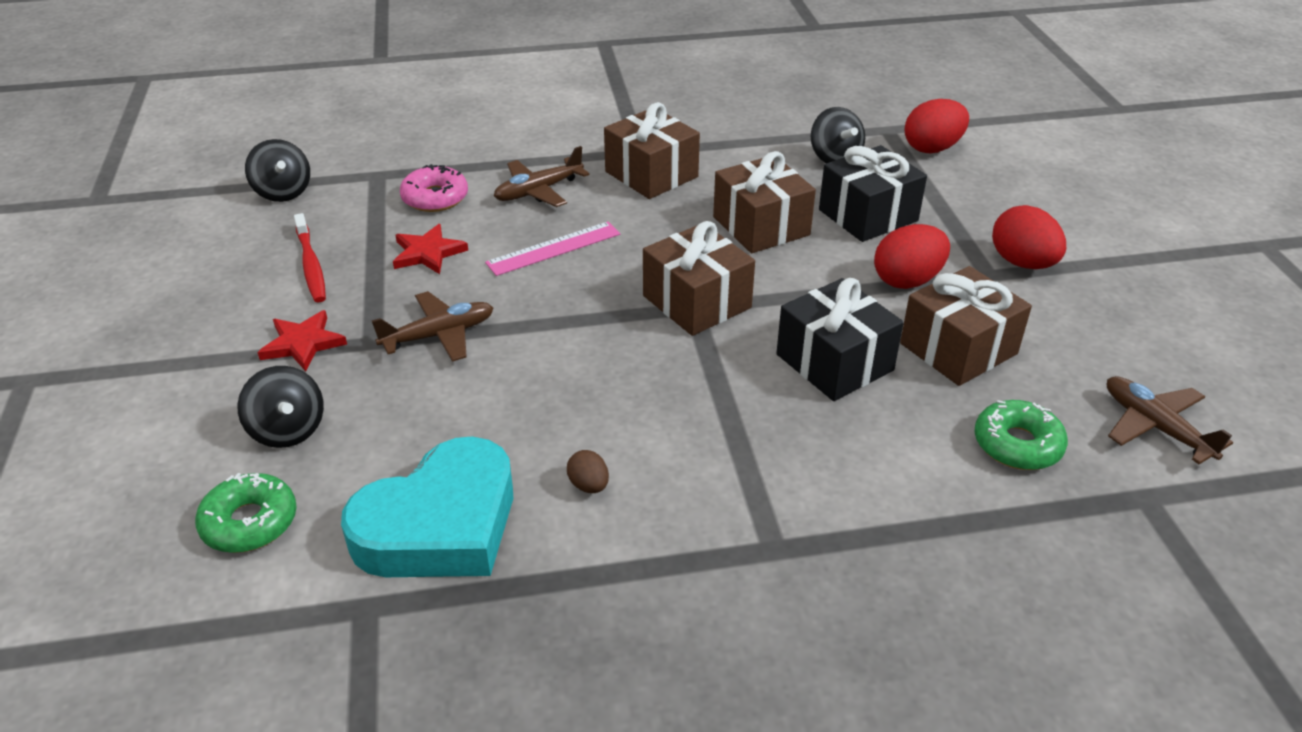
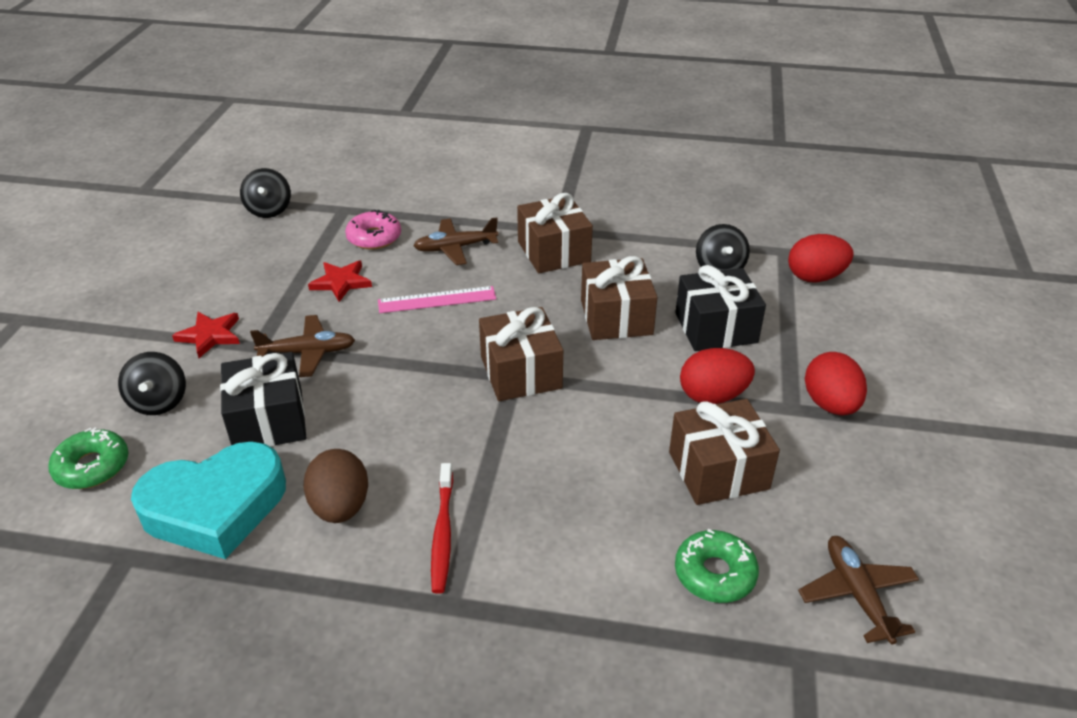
camera: 20 degrees right, 0 degrees up
red toothbrush [294,213,326,303] -> red toothbrush moved to [431,463,453,594]
brown egg [567,450,609,493] -> brown egg [304,449,368,523], size x1.94
black gift [776,278,904,401] -> black gift moved to [220,352,306,447]

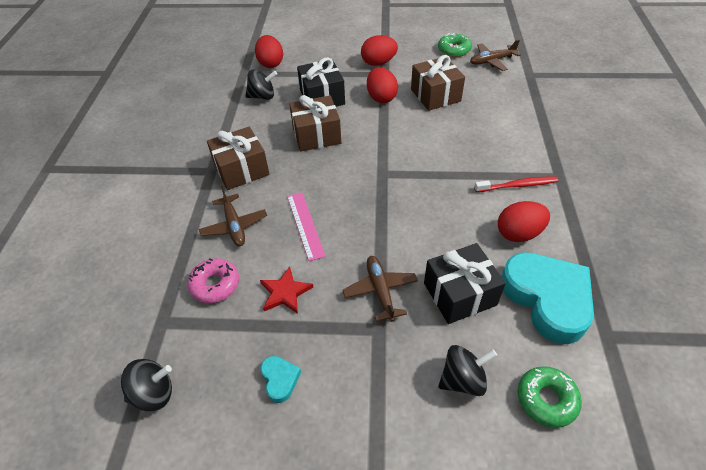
camera: 95 degrees left, 10 degrees up
red star [172,312,240,358] -> none
brown egg [304,449,368,523] -> red egg [498,201,550,242]
brown gift [479,307,563,401] -> none
green donut [675,529,759,603] -> green donut moved to [438,33,472,57]
none -> turquoise heart [261,356,301,403]

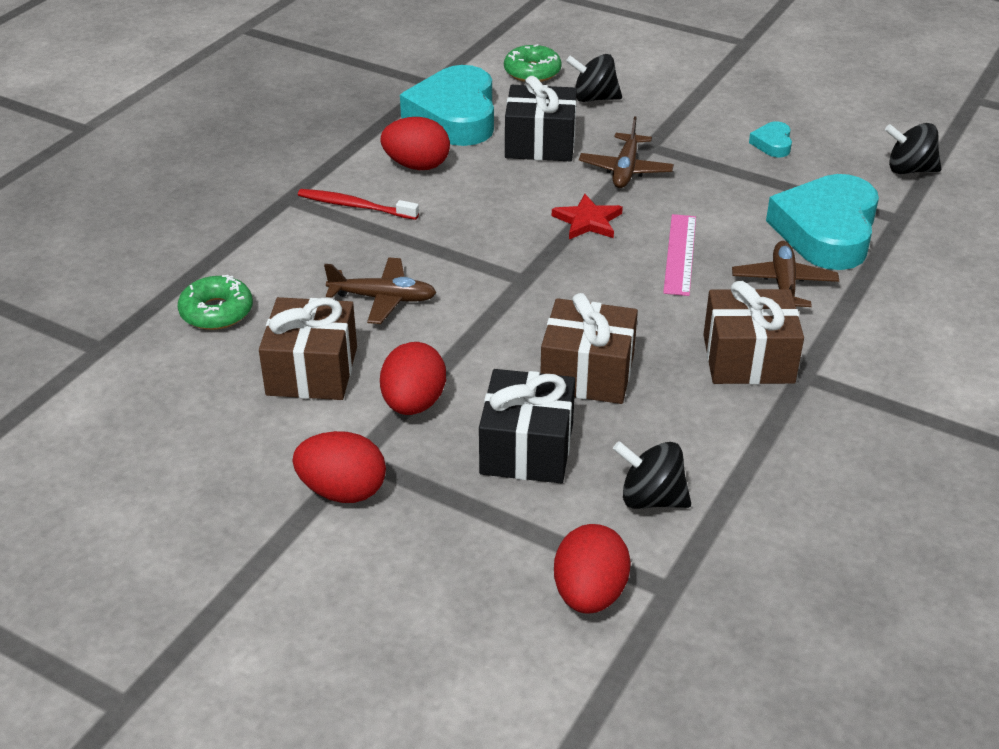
camera: 155 degrees left, 10 degrees down
pink donut [187,258,239,303] -> turquoise heart [766,174,879,270]
red star [260,266,313,314] -> red star moved to [552,194,623,239]
green donut [438,33,472,57] -> green donut moved to [178,275,253,330]
brown plane [470,40,521,71] -> brown plane moved to [324,258,437,324]

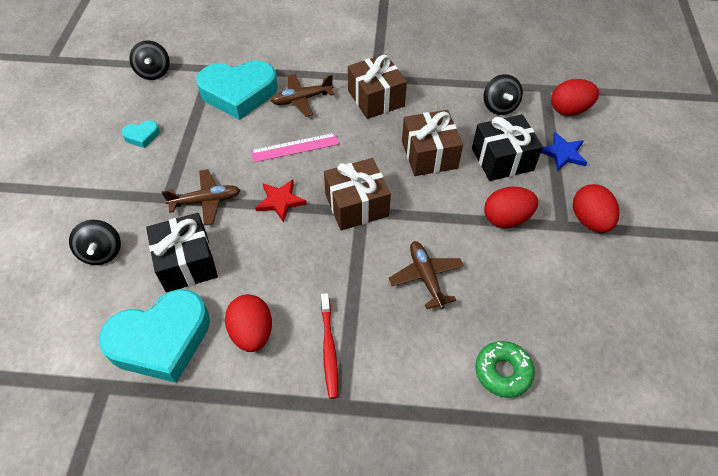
camera: 115 degrees left, 15 degrees up
brown gift [259,297,357,400] -> brown gift moved to [324,158,391,230]
green donut [504,44,562,82] -> none
none -> blue star [541,132,587,171]

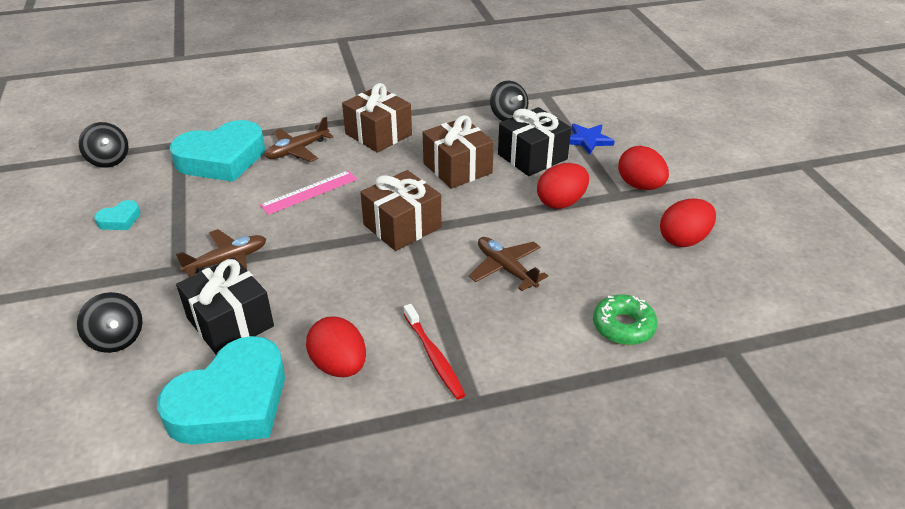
camera: 20 degrees left, 15 degrees down
red star [255,179,307,223] -> none
red egg [551,79,599,116] -> red egg moved to [660,198,716,247]

